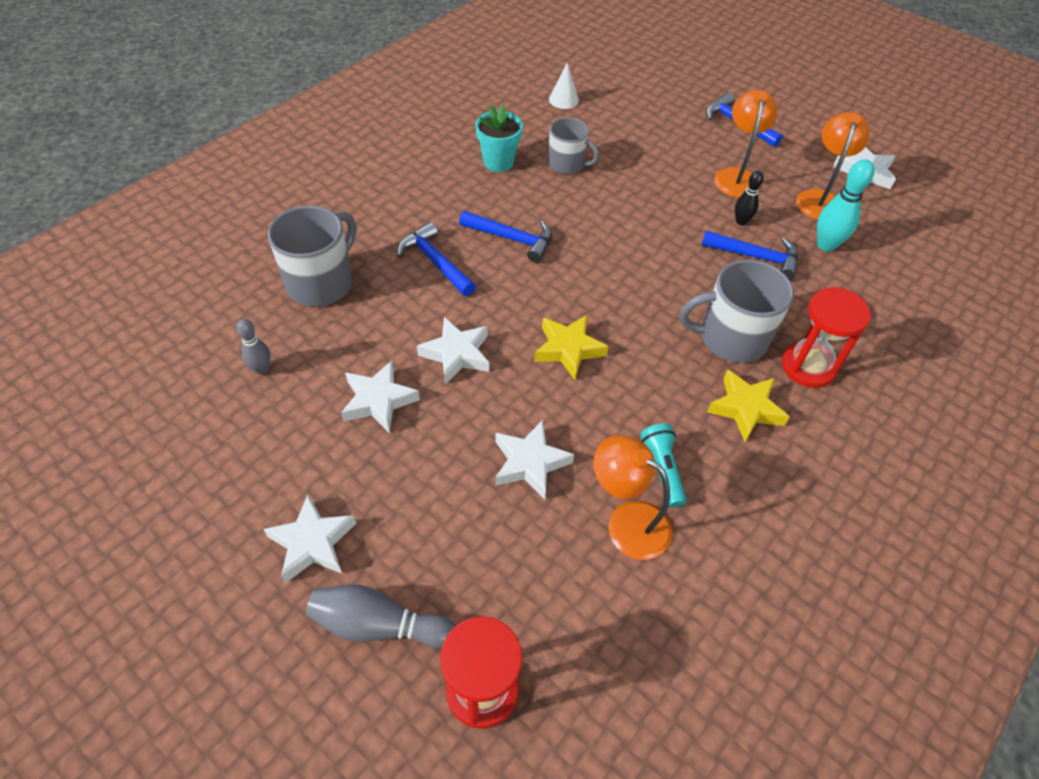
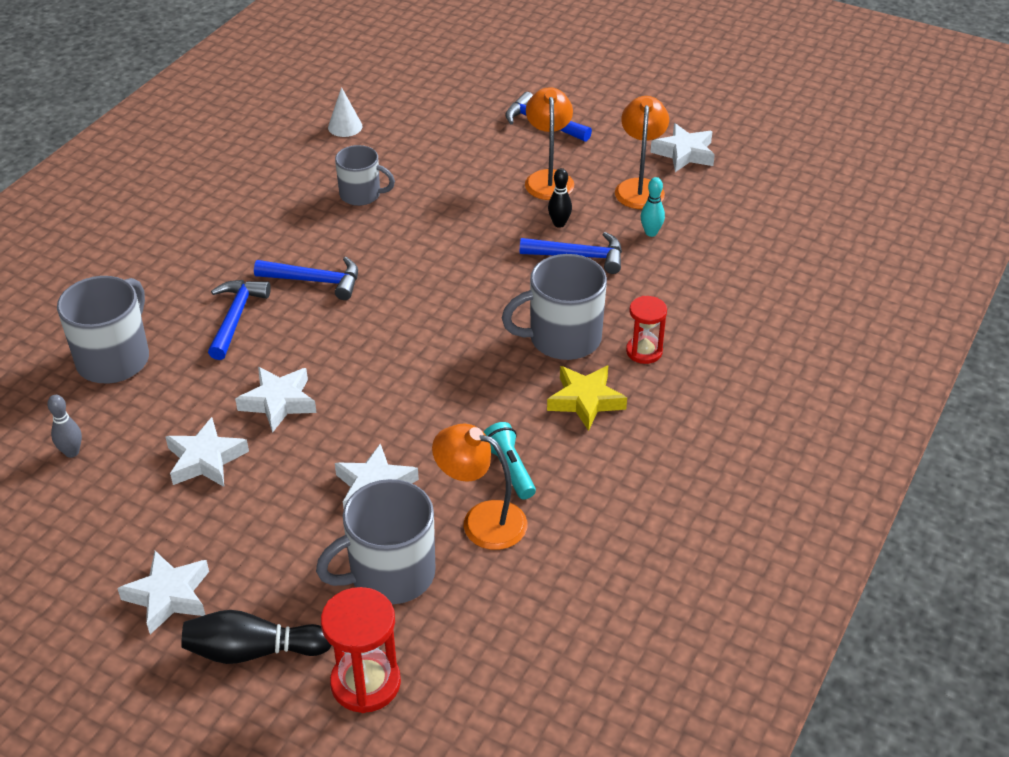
camera: 10 degrees left, 10 degrees down
grey bowling pin [306,584,456,648] -> black bowling pin [181,610,331,664]
blue hammer [397,222,476,296] -> blue hammer turned 60 degrees clockwise [208,280,271,360]
turquoise flower pot [476,104,523,172] -> none
yellow star [534,315,609,380] -> none
red hourglass [782,287,871,388] -> red hourglass [626,296,667,364], size x0.65
turquoise bowling pin [817,159,874,252] -> turquoise bowling pin [641,177,665,237], size x0.62
none -> grey mug [316,479,436,604]

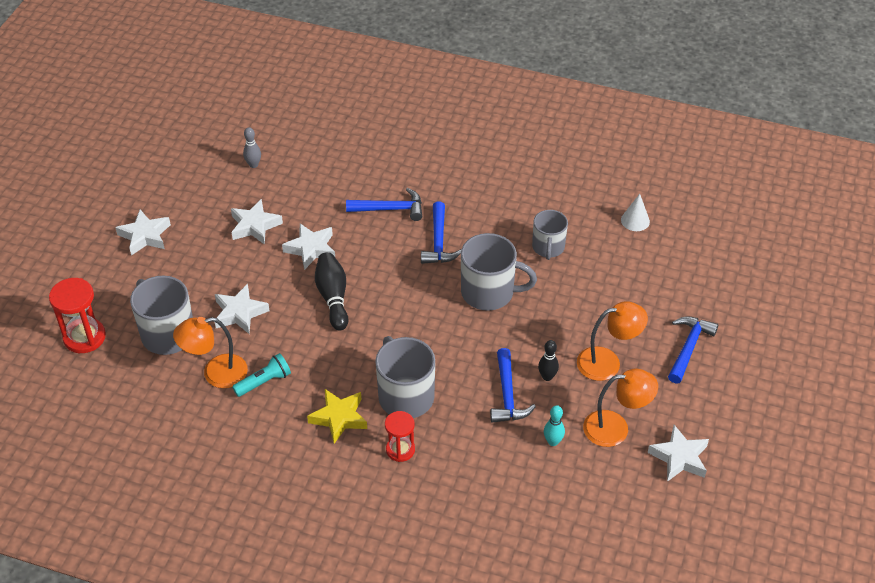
camera: 80 degrees right, 5 degrees up
grey mug [57,276,149,383] -> grey mug moved to [461,233,537,311]
black bowling pin [181,610,331,664] -> black bowling pin moved to [315,252,348,331]
orange lamp [432,424,527,550] -> orange lamp turned 120 degrees counterclockwise [173,317,248,388]

